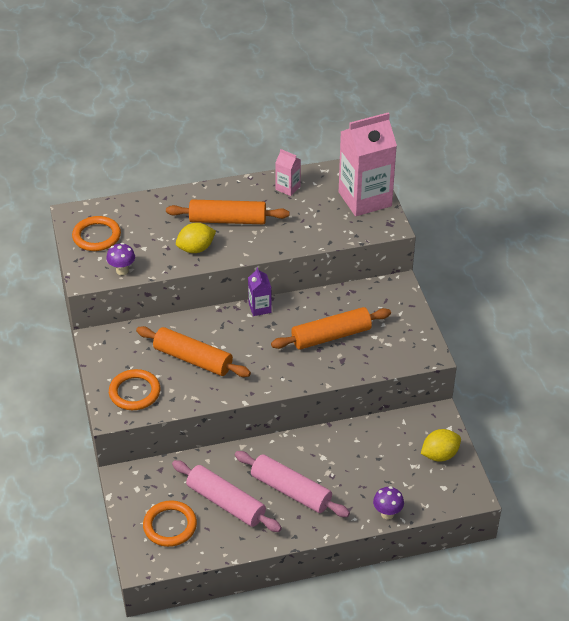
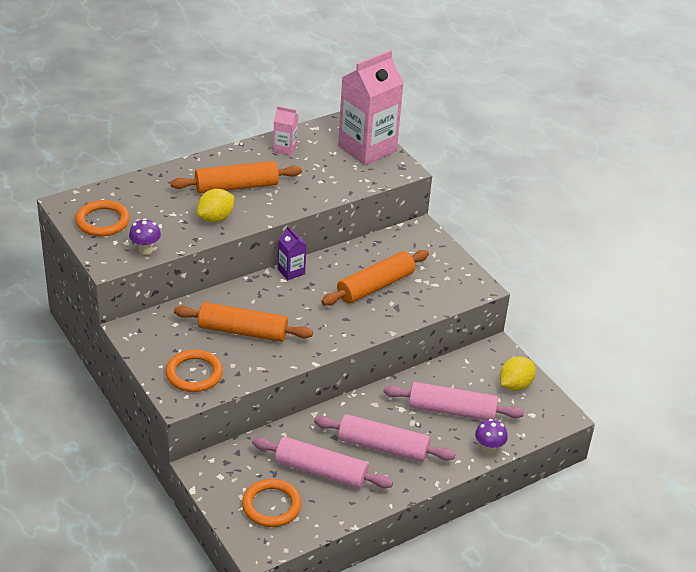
camera: 20 degrees left, 5 degrees down
none -> pink rolling pin [384,382,524,421]

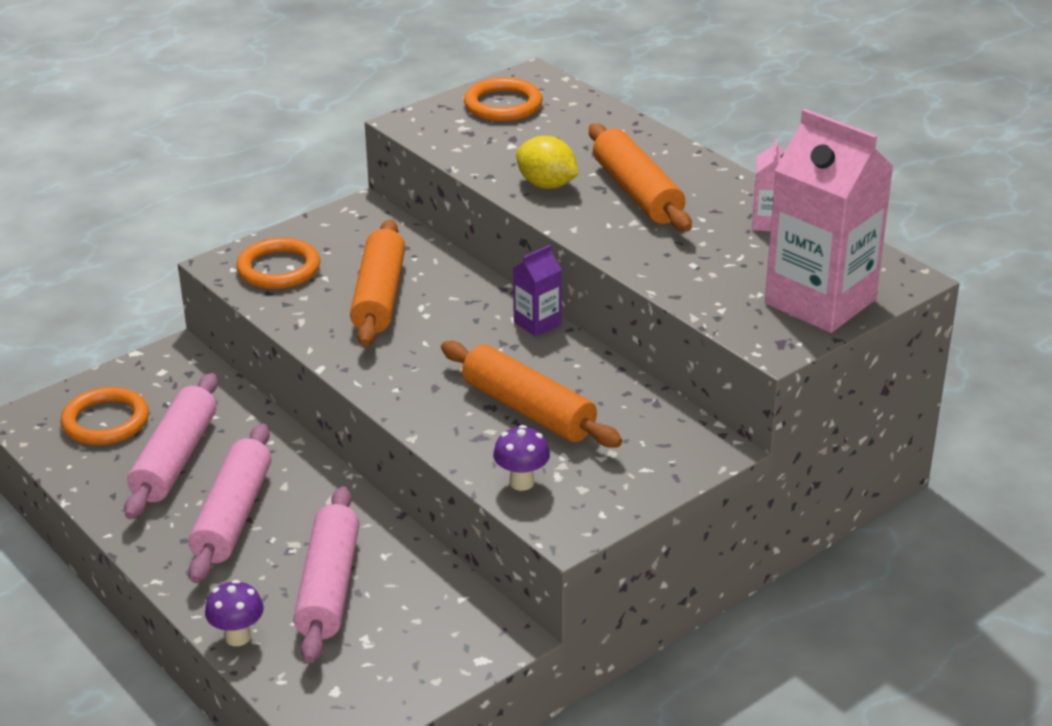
camera: 85 degrees right, 5 degrees down
purple mushroom [129,218,161,255] -> purple mushroom moved to [493,425,550,491]
yellow lemon [500,357,536,391] -> none

